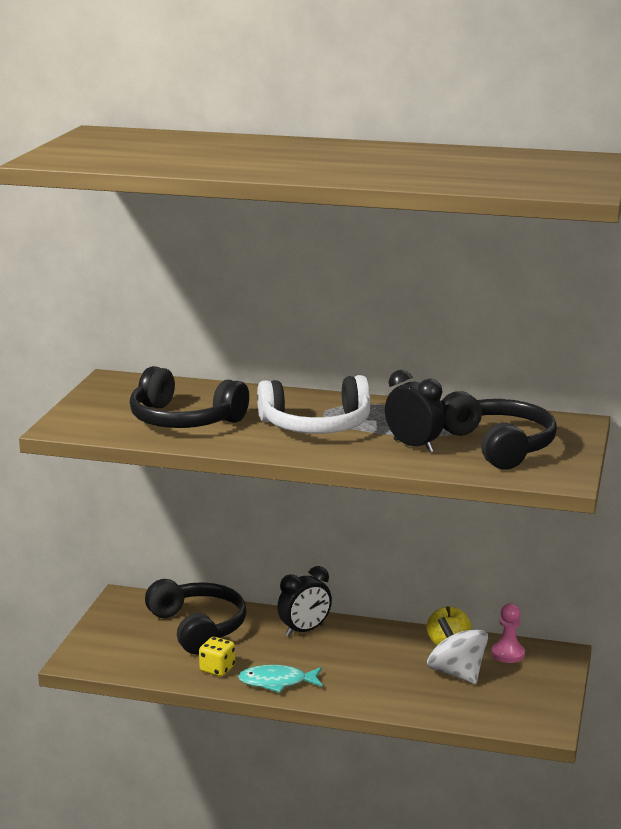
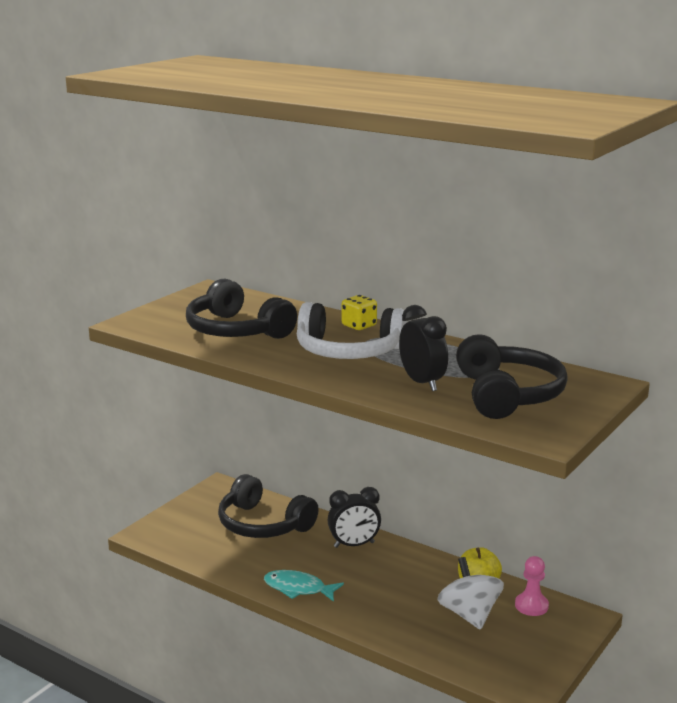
camera: 20 degrees right, 0 degrees up
black headphones [145,579,246,655] -> black headphones turned 135 degrees clockwise [218,474,319,538]
yellow dice [199,637,235,676] -> yellow dice moved to [341,295,377,330]

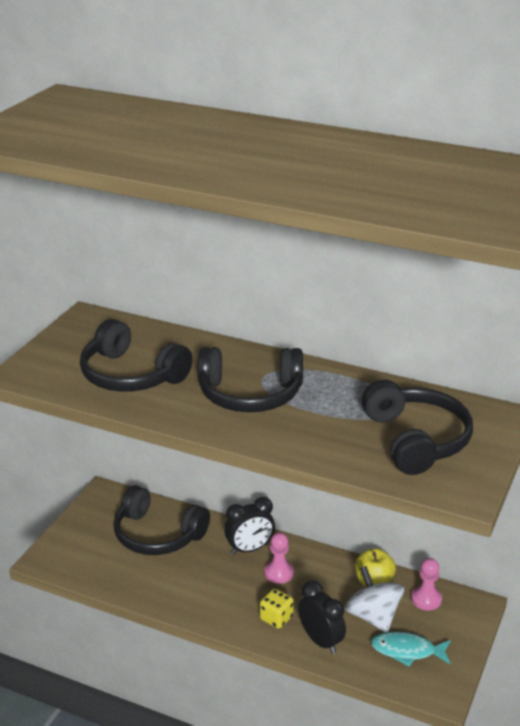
camera: 10 degrees left, 10 degrees up
turquoise fish [264,570,344,602] -> turquoise fish moved to [371,631,451,667]
white headphones [297,302,407,359] -> black headphones [198,347,303,412]
yellow dice [341,295,377,330] -> yellow dice moved to [260,589,294,629]
black clock [399,305,448,391] -> black clock moved to [298,581,346,654]
none -> pink pawn [264,533,294,584]

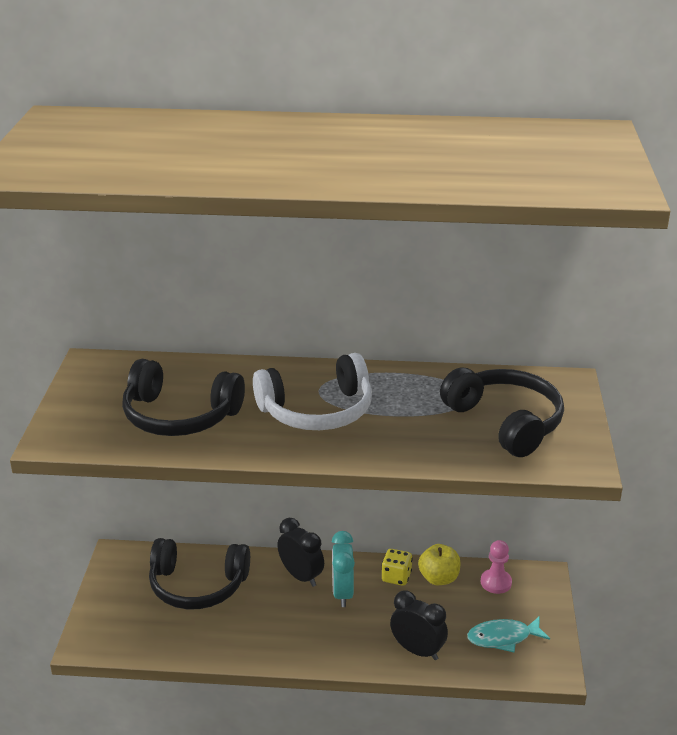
camera: 20 degrees left, 0 degrees up
black headphones [198,347,303,412] -> white headphones [253,353,372,430]
black clock [224,497,275,555] -> black clock turned 90 degrees counterclockwise [277,518,324,587]
yellow dice [260,589,294,629] -> yellow dice moved to [382,549,413,586]
pink pawn [264,533,294,584] -> turquoise clock [332,531,355,607]
white spinning top [345,566,404,632] -> none

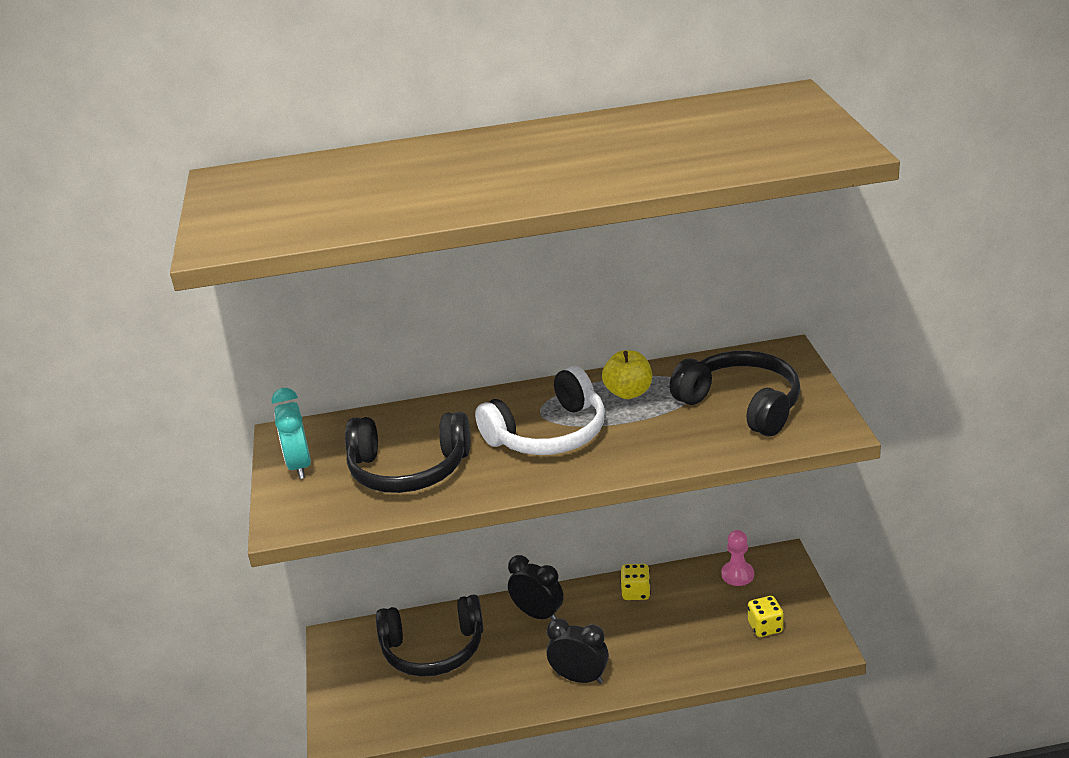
camera: 10 degrees left, 0 degrees up
turquoise clock [332,531,355,607] -> turquoise clock moved to [272,388,311,479]
black clock [390,590,448,660] -> black clock moved to [547,618,609,684]
yellow apple [418,544,461,585] -> yellow apple moved to [602,350,652,399]
turquoise fish [467,617,550,652] -> yellow dice [748,596,784,637]

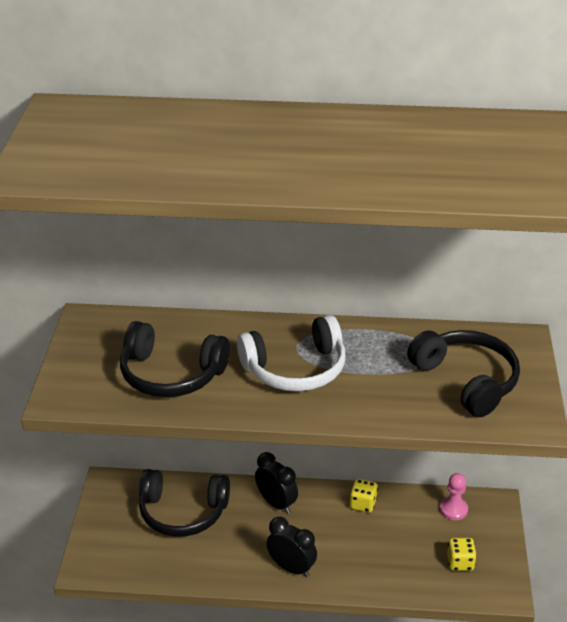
camera: 10 degrees right, 5 degrees up
turquoise clock [272,388,311,479] -> none
yellow apple [602,350,652,399] -> none

